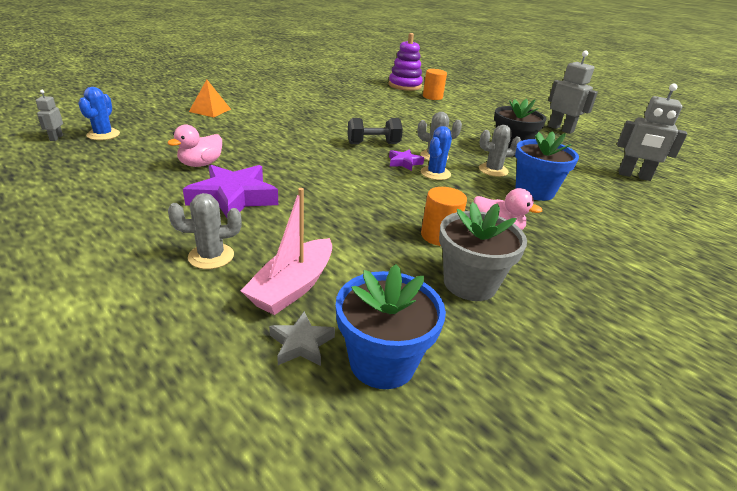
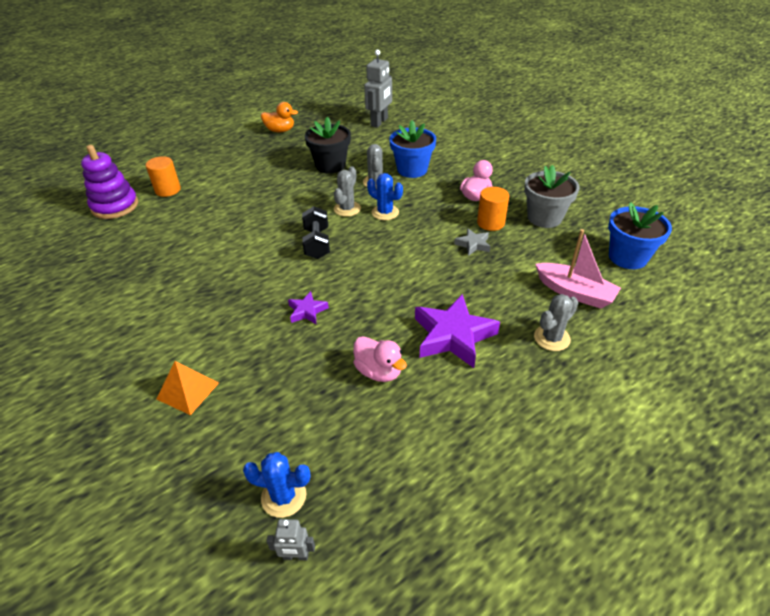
camera: 80 degrees left, 10 degrees up
grey cactus [168,193,242,269] -> grey cactus turned 60 degrees clockwise [534,294,578,351]
grey star [269,312,335,366] -> grey star moved to [454,228,491,256]
purple star [389,149,424,171] -> purple star moved to [288,291,329,324]
grey robot [548,50,598,134] -> orange duck [261,102,298,132]

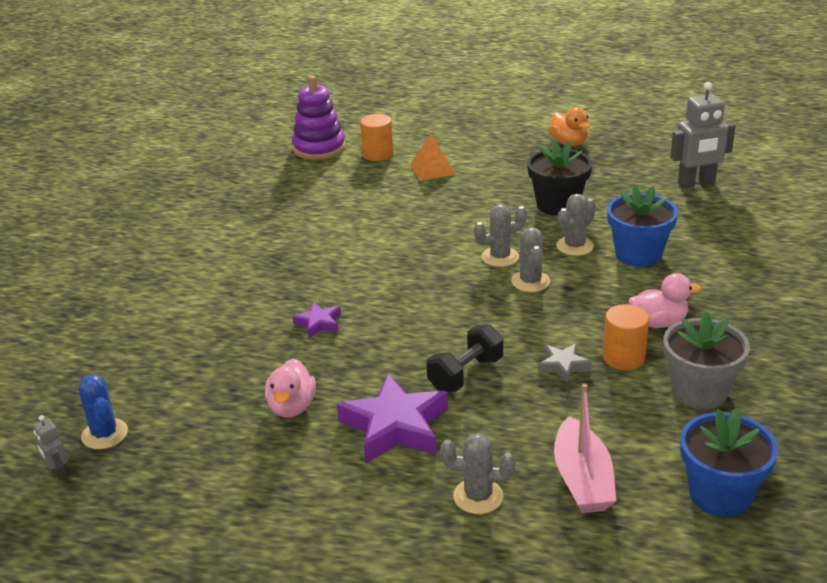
camera: 50 degrees right, 10 degrees down
orange pyramid [156,361,219,415] -> orange pyramid moved to [410,134,455,181]
black dumbbell [302,206,330,259] -> black dumbbell moved to [427,324,503,392]
blue cactus [367,173,403,220] -> grey cactus [511,228,550,292]

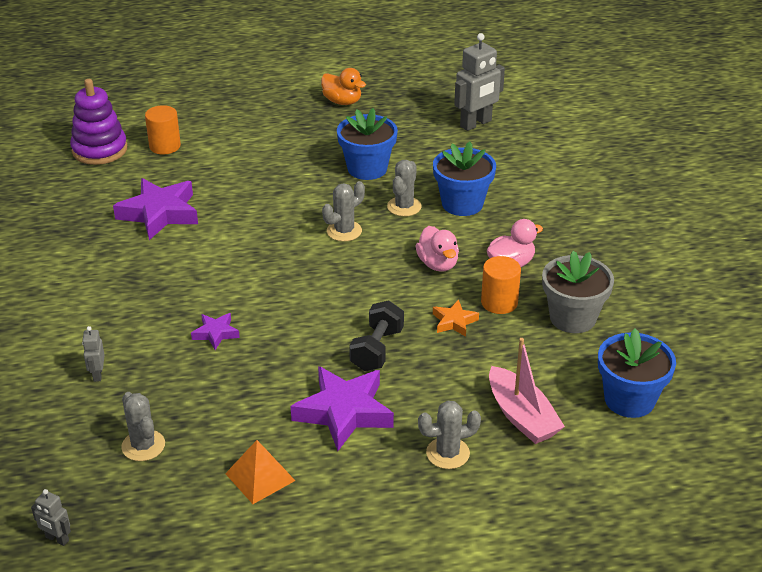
camera: 25 degrees left, 5 degrees up
blue cactus [79,375,128,449] -> none
pink duck [265,359,316,418] -> pink duck moved to [416,226,459,272]
orange pyramid [410,134,455,181] -> orange pyramid moved to [225,440,295,504]
grey cactus [511,228,550,292] -> grey cactus moved to [121,392,165,461]
black flower pot [527,140,592,216] -> blue flower pot [337,108,398,180]
grey star [538,343,592,383] -> orange star [433,299,479,337]
none -> grey robot [82,326,105,382]
none -> purple star [113,178,198,240]

